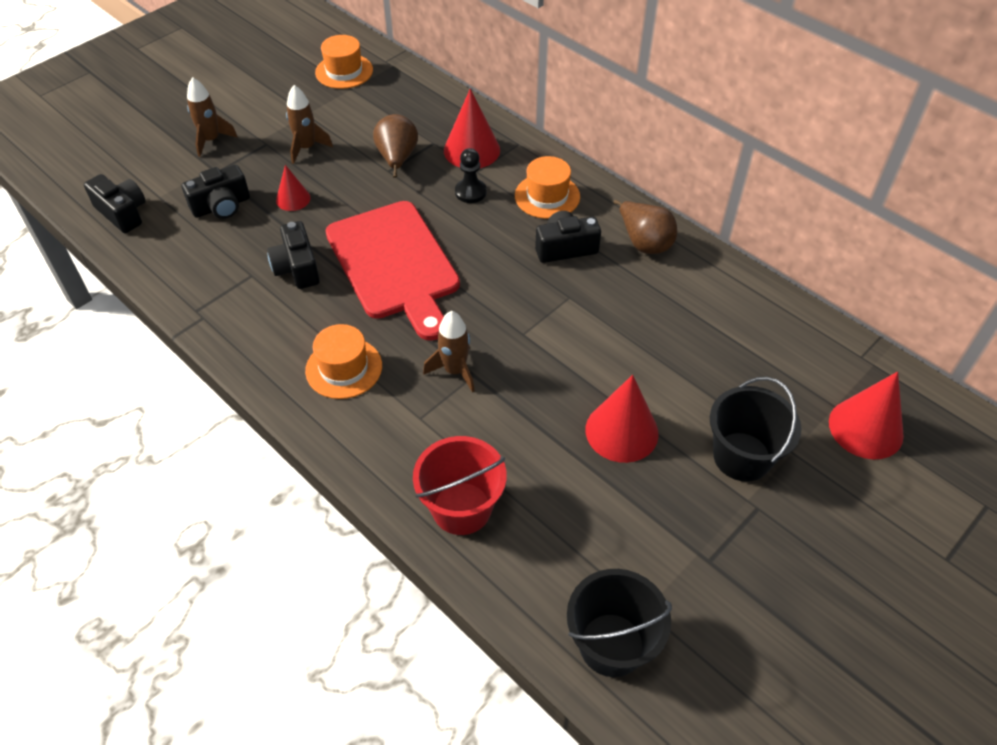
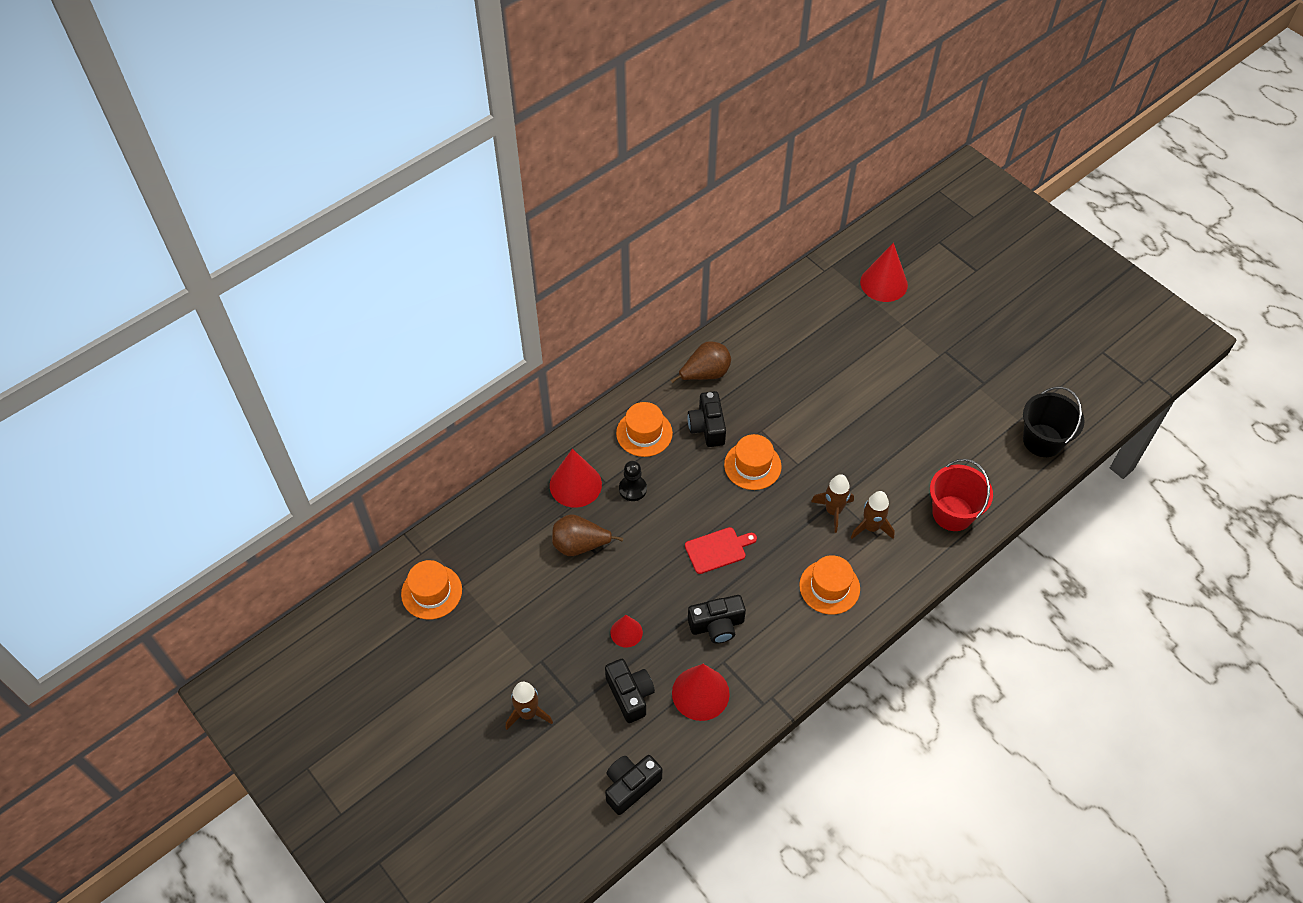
camera: 85 degrees left, 5 degrees up
brown rocket [286,85,333,164] -> brown rocket moved to [851,491,895,539]
red cutting board [325,201,460,341] -> red cutting board [685,527,757,574], size x0.45
red cone [586,375,659,463] -> red cone moved to [672,664,730,721]
black bucket [710,377,802,482] -> none
none -> orange hat [724,434,782,490]

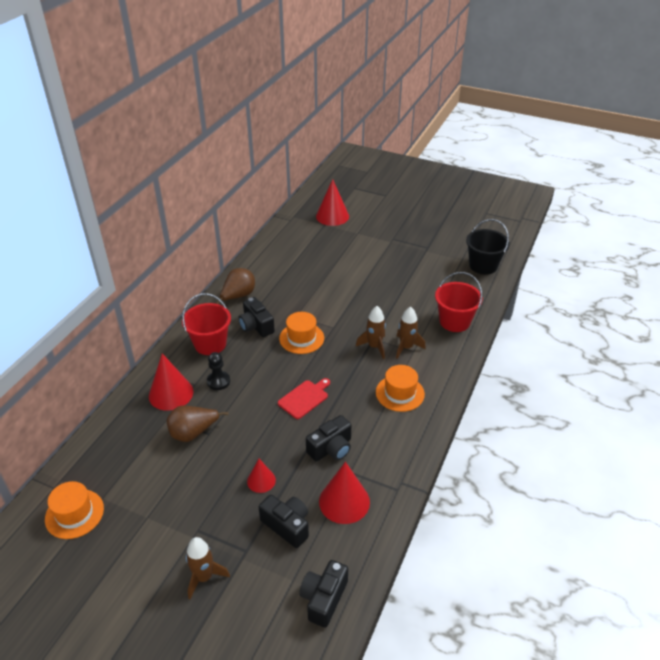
camera: 25 degrees left, 15 degrees down
orange hat [616,402,673,457] -> red bucket [182,293,231,355]

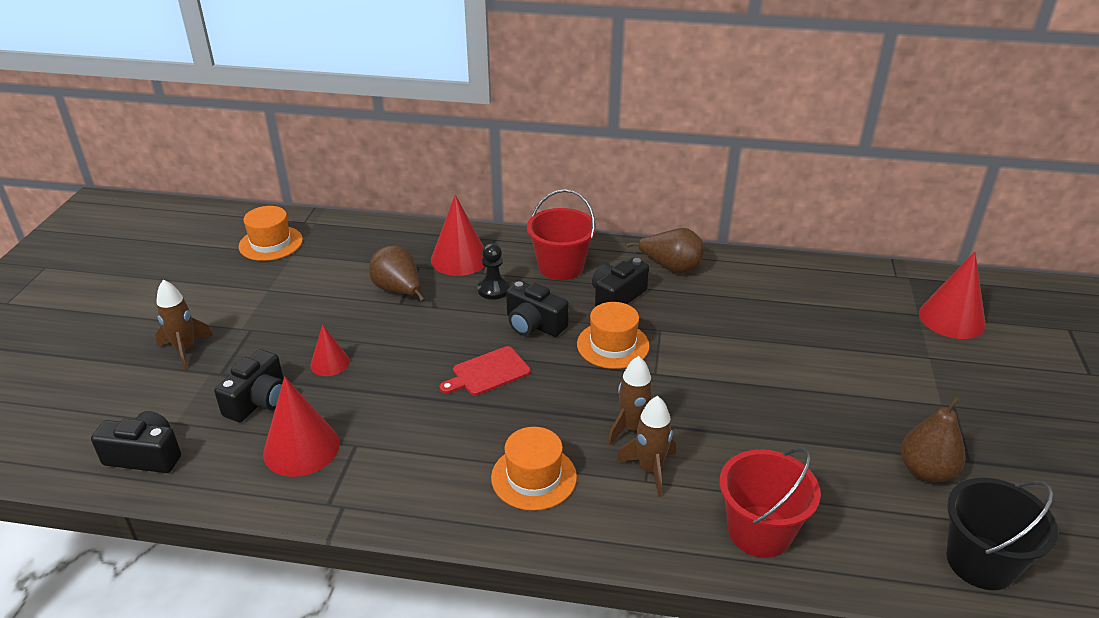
camera: 75 degrees right, 5 degrees down
red cutting board [278,378,330,419] -> red cutting board turned 120 degrees clockwise [439,346,531,396]
black camera [306,415,351,462] -> black camera moved to [506,281,569,337]
none -> brown pear [901,397,966,483]

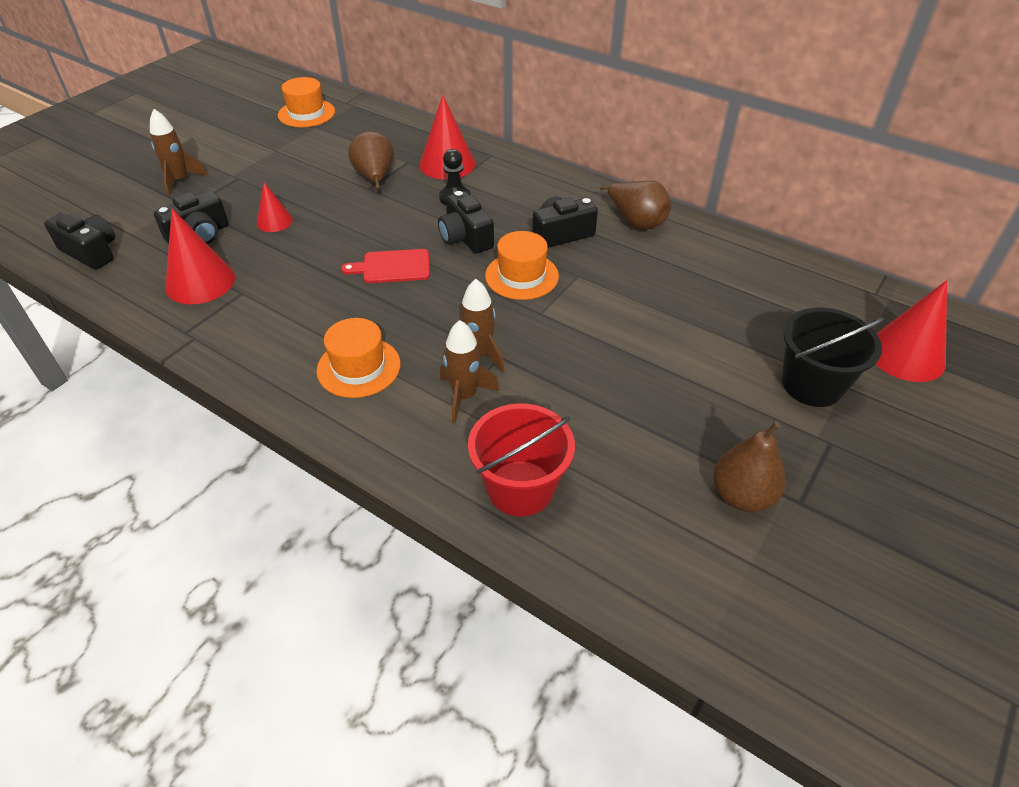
camera: 25 degrees right, 10 degrees up
red bucket [527,189,596,280] -> none
black bucket [947,478,1058,590] -> black bucket moved to [782,308,884,407]

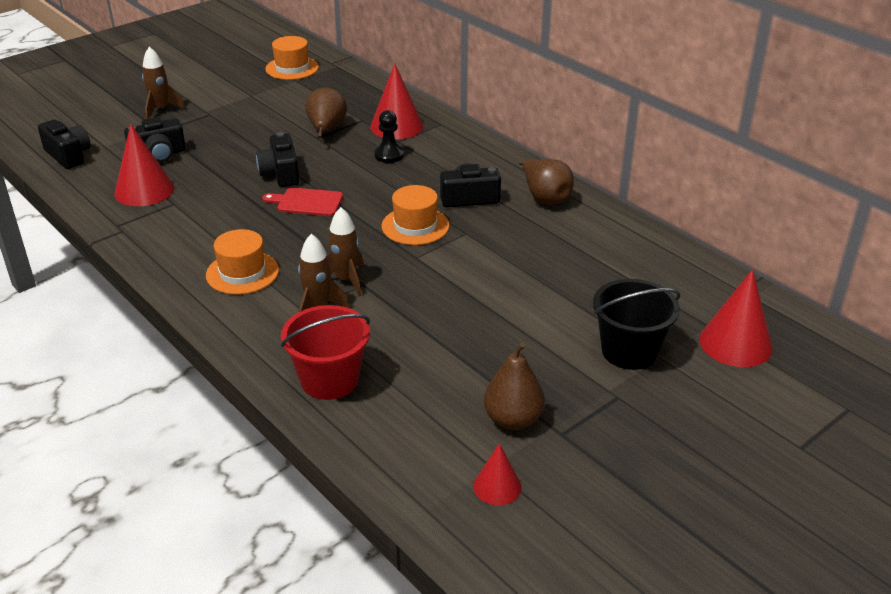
camera: 15 degrees right, 10 degrees down
red cone [257,182,293,232] -> red cone moved to [473,443,522,505]
black camera [438,191,494,254] -> black camera moved to [256,132,300,187]

